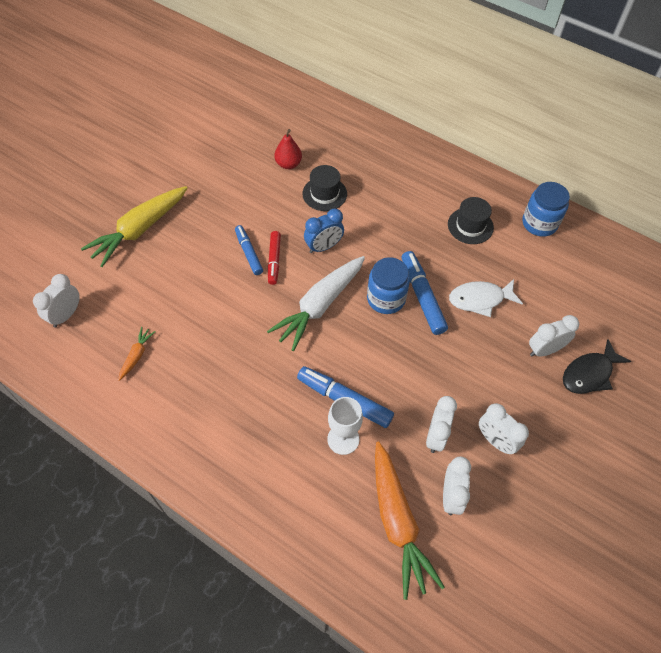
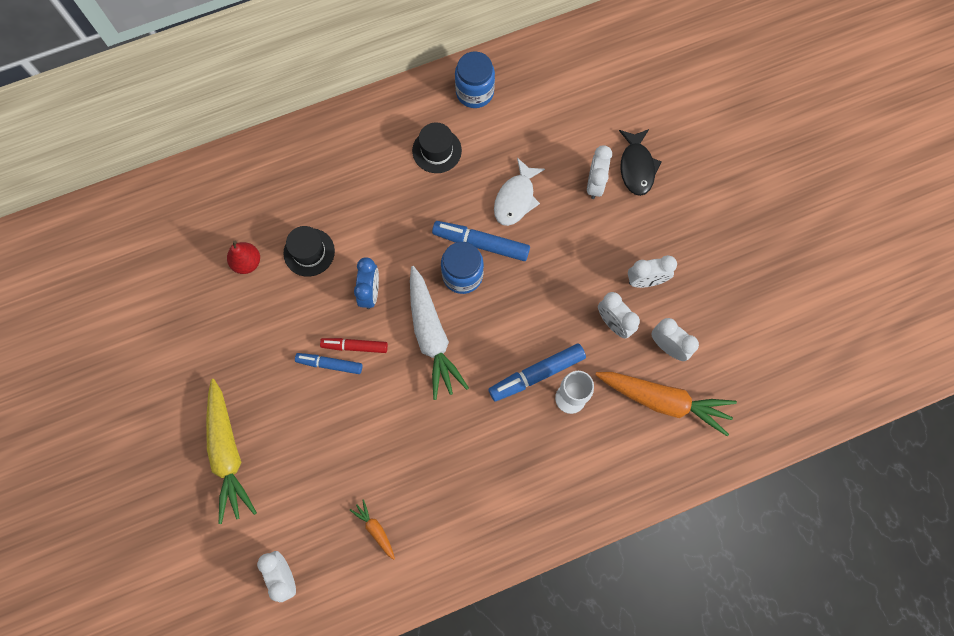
camera: 55 degrees left, 15 degrees up
red marker [268,231,281,285] -> red marker turned 150 degrees clockwise [320,338,388,353]

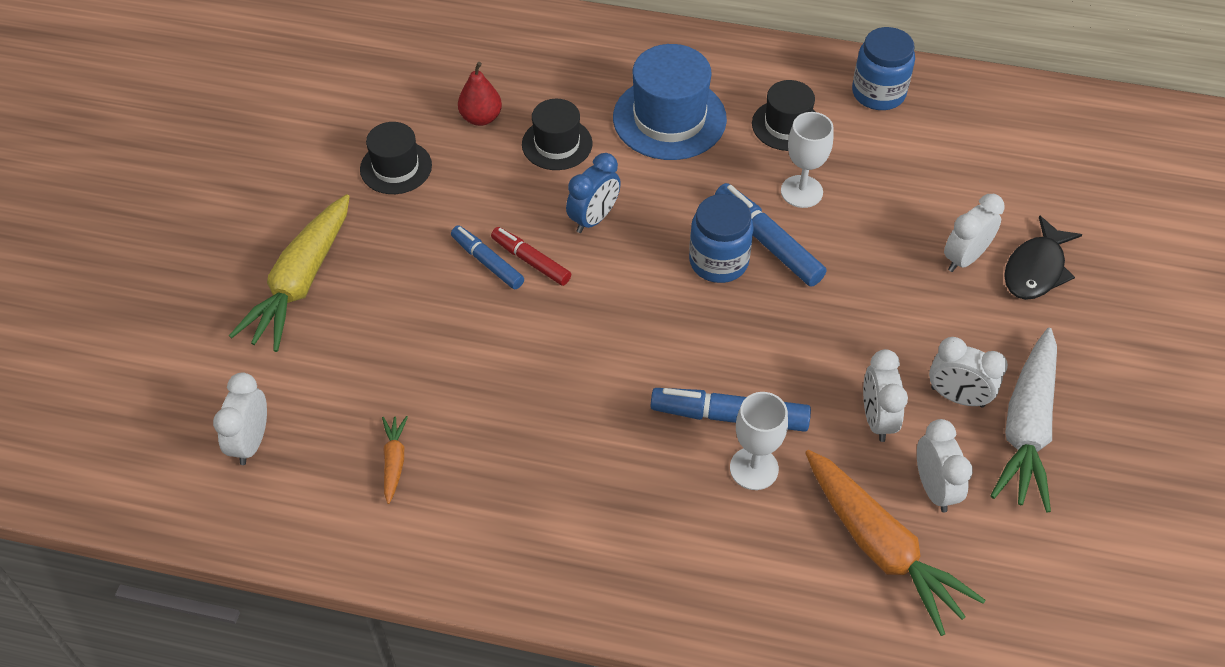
camera: 35 degrees right, 20 degrees down
white carrot [410,266,469,400] -> white carrot moved to [991,328,1057,512]
white fish [494,158,545,226] -> none
none -> black hat [360,122,432,194]
none -> blue hat [613,44,727,160]
none -> white goblet [781,112,834,208]

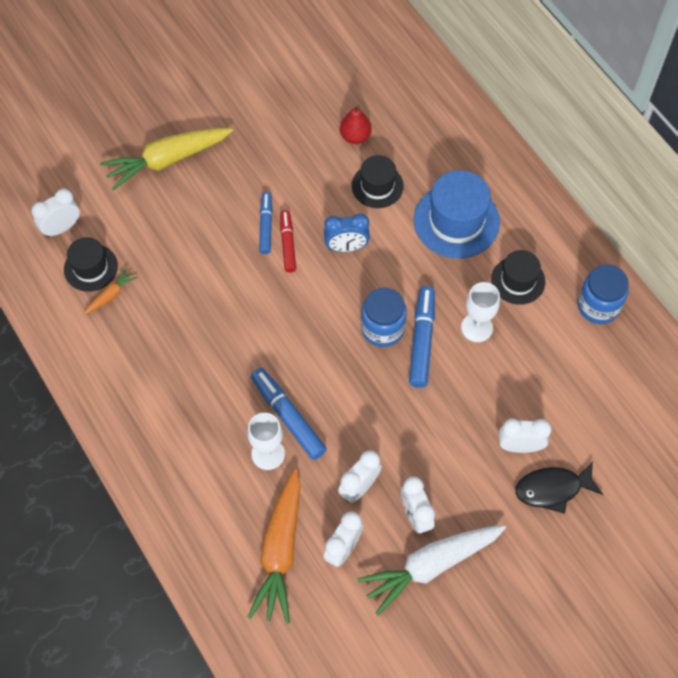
camera: 45 degrees right, 10 degrees up
black hat [360,122,432,194] -> black hat moved to [64,237,118,292]

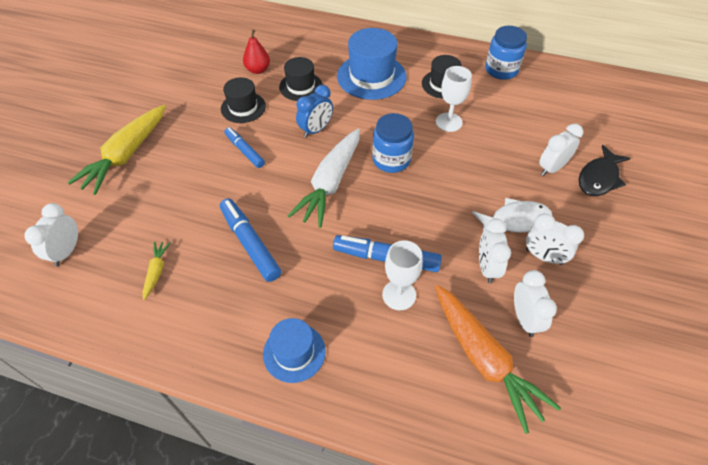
camera: 40 degrees left, 10 degrees down
black hat [64,237,118,292] -> black hat moved to [221,77,266,123]
orange carrot [84,267,138,314] -> yellow carrot [142,241,171,300]
red marker [280,210,296,273] -> none
white carrot [358,525,506,616] -> white carrot moved to [288,129,360,228]
blue marker [409,286,435,388] -> blue marker moved to [220,198,282,282]
none -> blue hat [263,318,326,383]
none -> white fish [472,198,552,233]

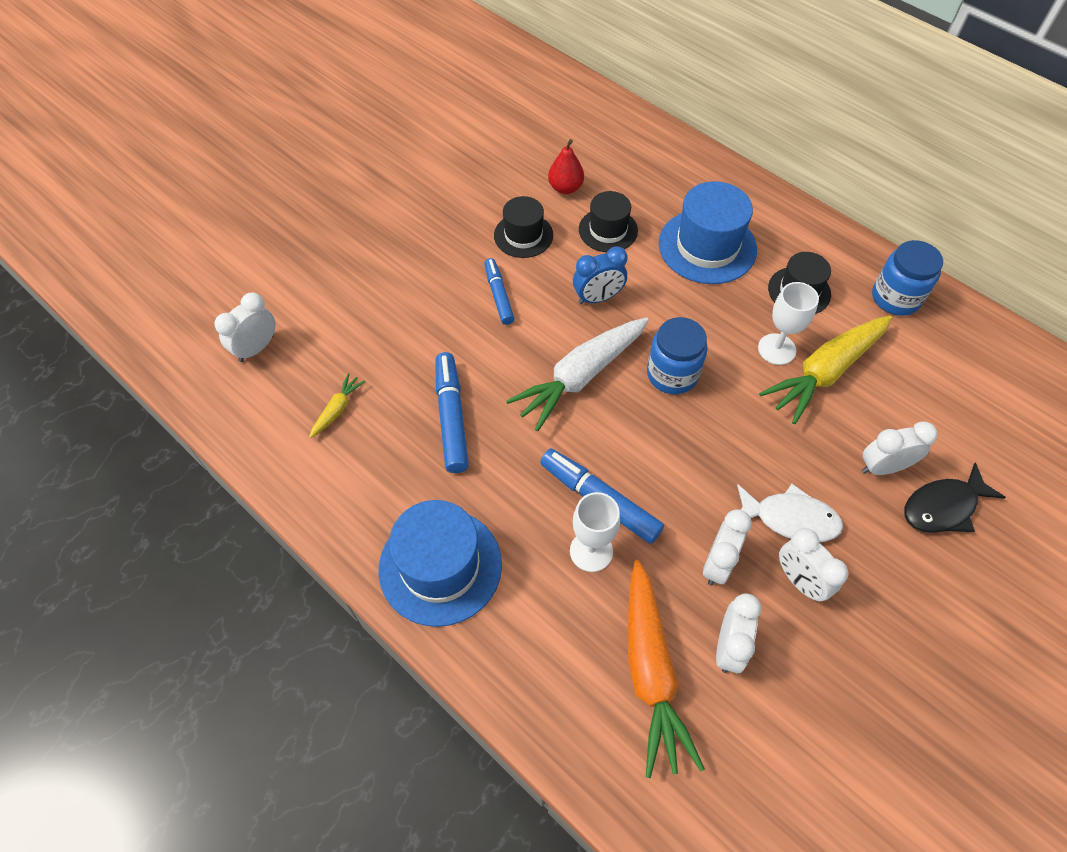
camera: 25 degrees right, 5 degrees up
yellow carrot [67,105,166,195] -> yellow carrot moved to [759,316,892,424]
blue hat [263,318,326,383] -> blue hat [379,500,502,627], size x1.63

